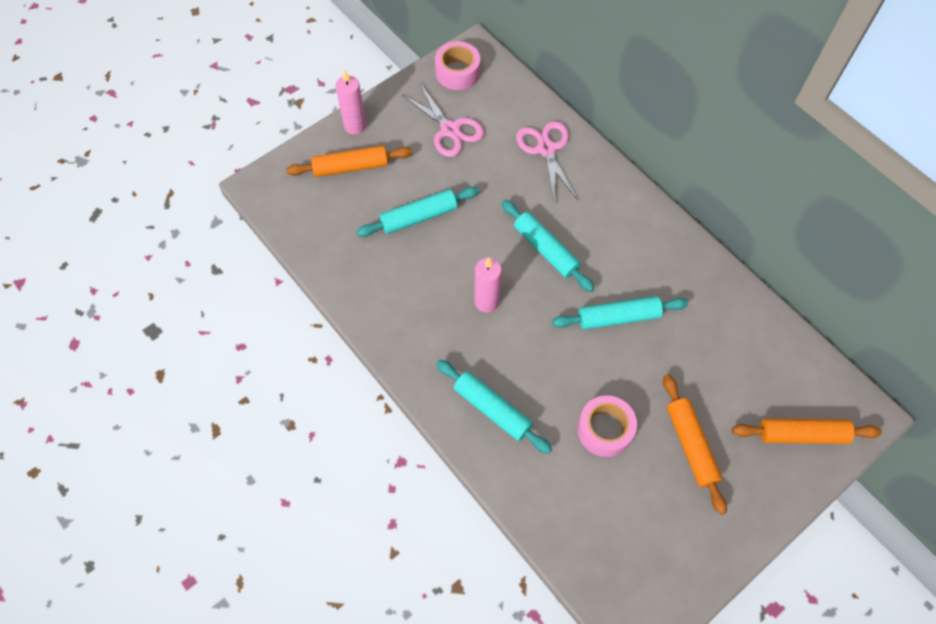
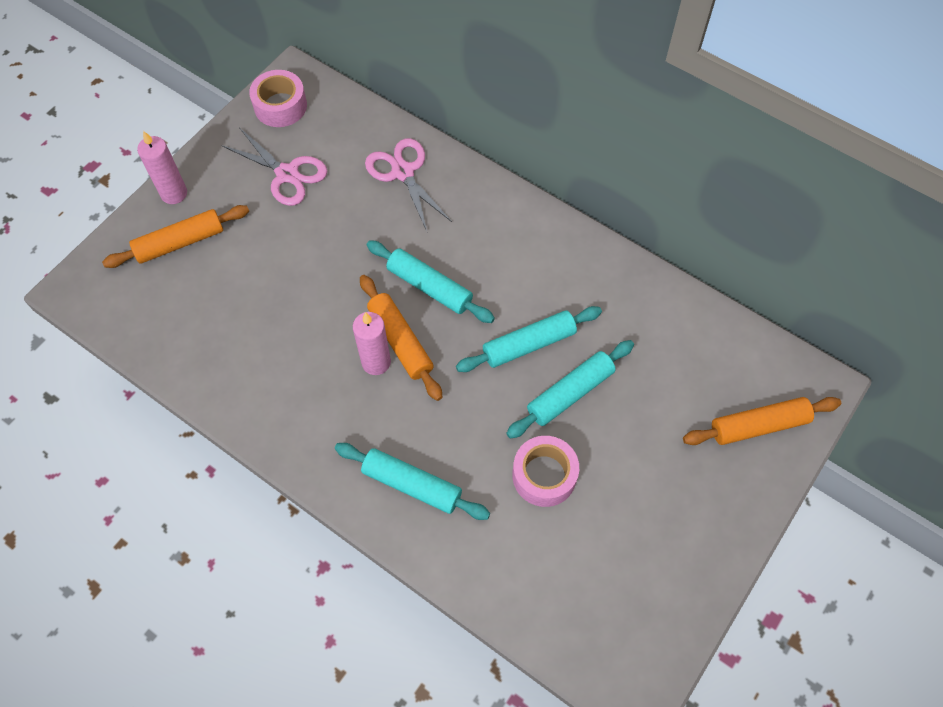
camera: 15 degrees left, 0 degrees up
turquoise rolling pin [357,187,479,237] -> turquoise rolling pin moved to [506,340,634,439]
orange rolling pin [663,374,727,515] -> orange rolling pin moved to [360,275,443,401]

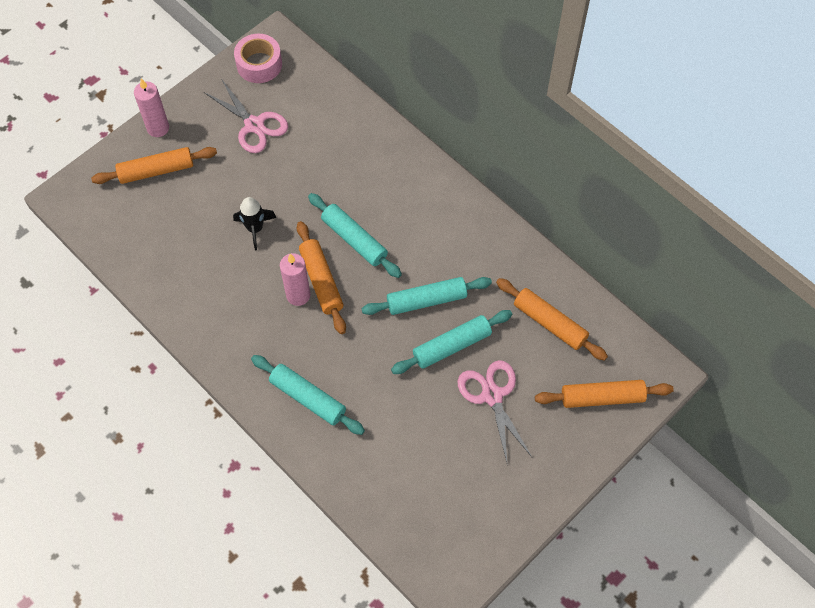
camera: 10 degrees right, 0 degrees up
pink scissors [365,138,452,231] -> pink scissors moved to [458,360,532,466]
pink tape [512,436,579,507] -> none
none -> black rocket [233,197,276,250]
none -> orange rolling pin [496,278,608,361]

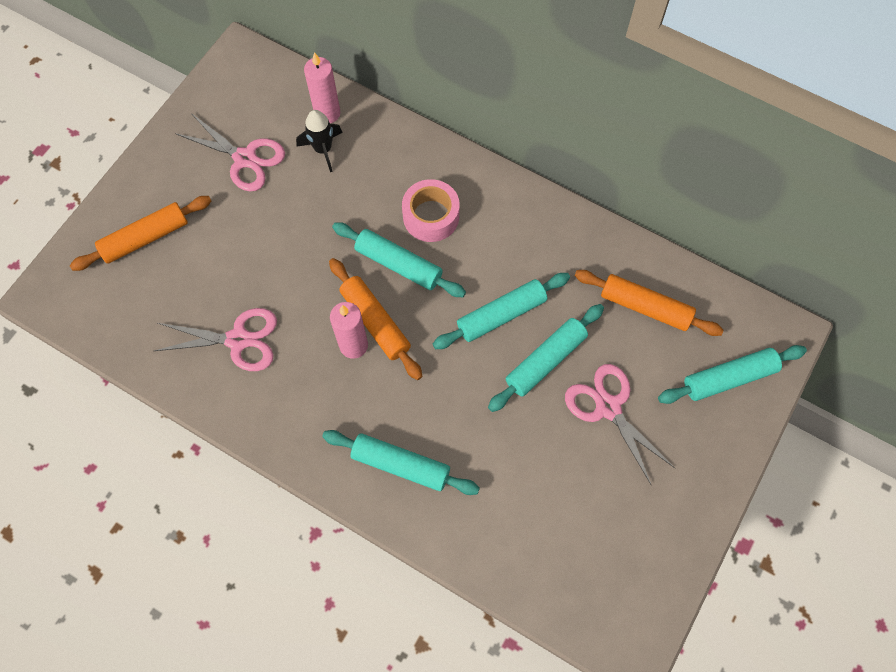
camera: 15 degrees left, 5 degrees up
pink candle [134,78,169,137] -> pink candle moved to [304,52,340,123]
black rocket [233,197,276,250] -> black rocket moved to [296,110,343,172]
pink tape [234,34,282,83] -> pink tape moved to [402,179,460,242]
orange rolling pin [535,380,674,408] -> turquoise rolling pin [658,345,807,404]
none -> pink scissors [154,308,277,371]

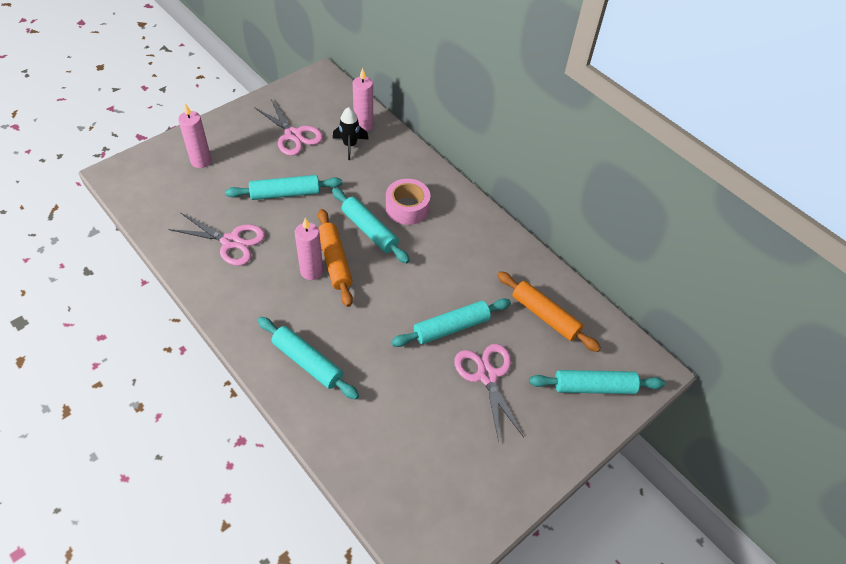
camera: 15 degrees right, 15 degrees down
orange rolling pin [70,196,211,271] -> pink candle [178,103,211,168]
turquoise rolling pin [433,273,570,349] -> turquoise rolling pin moved to [225,175,342,200]

